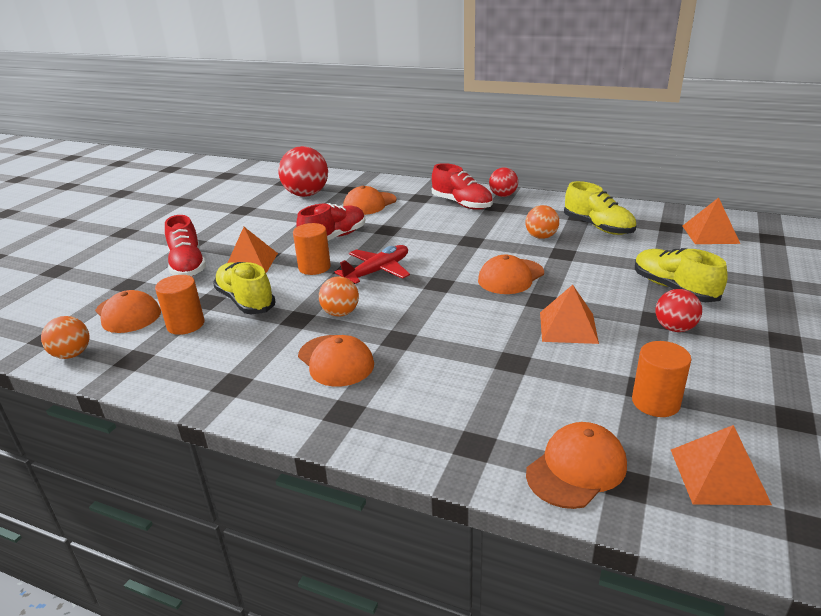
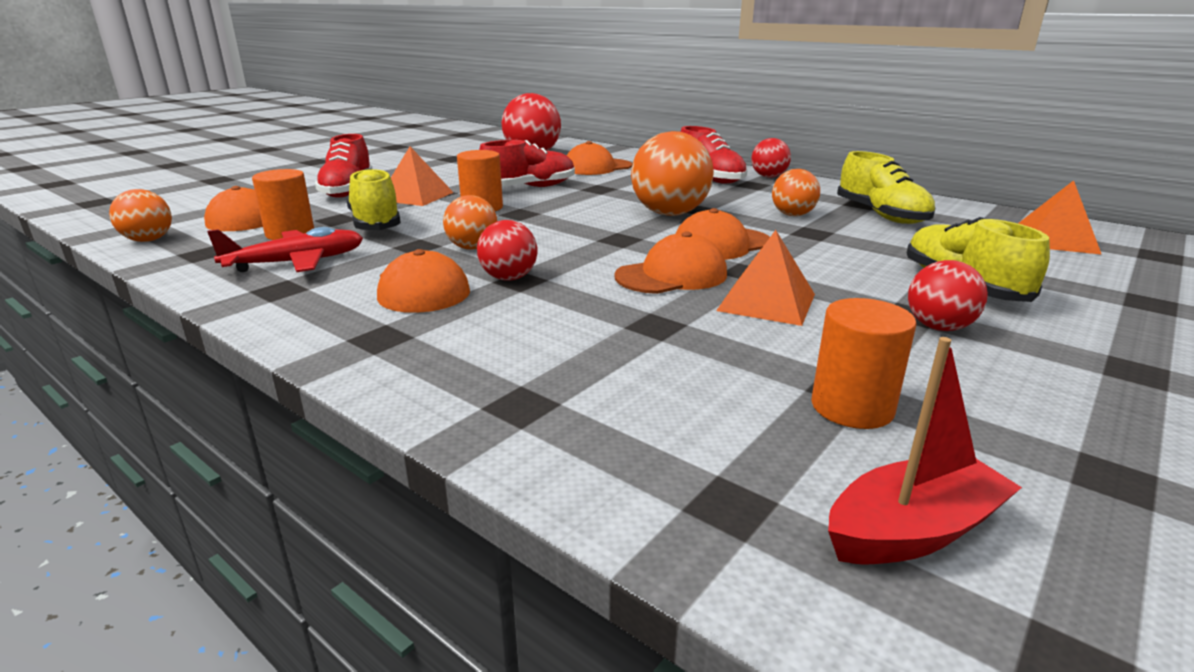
camera: 15 degrees right, 5 degrees down
red plane [335,245,410,284] -> red plane moved to [207,227,363,272]
orange cap [526,422,627,509] -> orange cap moved to [614,231,727,294]
orange pyramid [671,425,772,505] -> red boat [828,337,1022,564]
none -> red ball [477,220,537,280]
none -> orange ball [631,131,714,216]

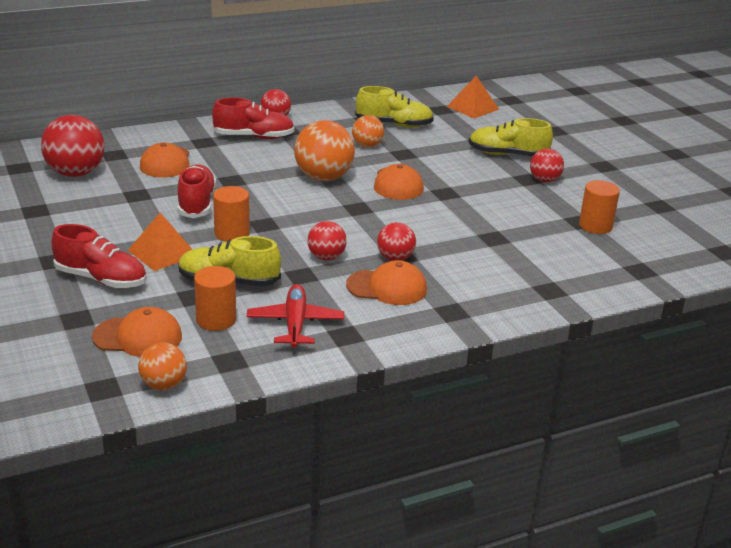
camera: 65 degrees left, 5 degrees up
orange ball [443,195,497,250] -> red ball [307,221,347,260]
orange cap [614,231,727,294] -> none
orange pyramid [716,230,815,326] -> none
red boat [828,337,1022,564] -> none

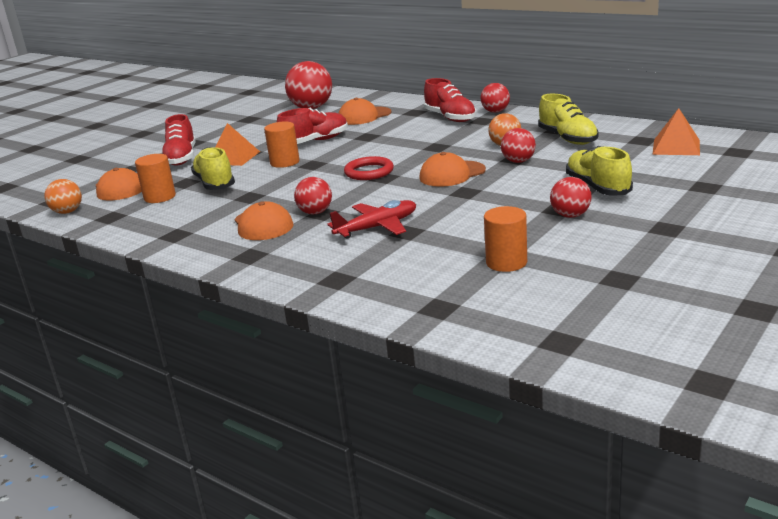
camera: 65 degrees right, 5 degrees down
red plane [247,284,344,348] -> red plane moved to [327,200,416,239]
orange ball [294,120,355,181] -> none
red ball [307,221,347,260] -> red ball moved to [501,128,536,163]
none -> red ring [344,156,394,180]

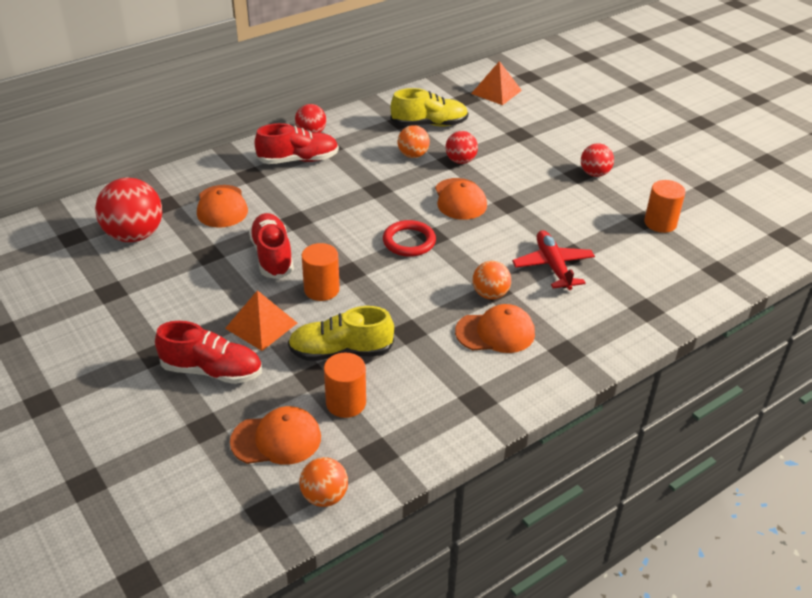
camera: 75 degrees left, 15 degrees up
red ball [294,177,332,215] -> orange ball [473,261,511,299]
yellow shoe [566,146,633,196] -> none

